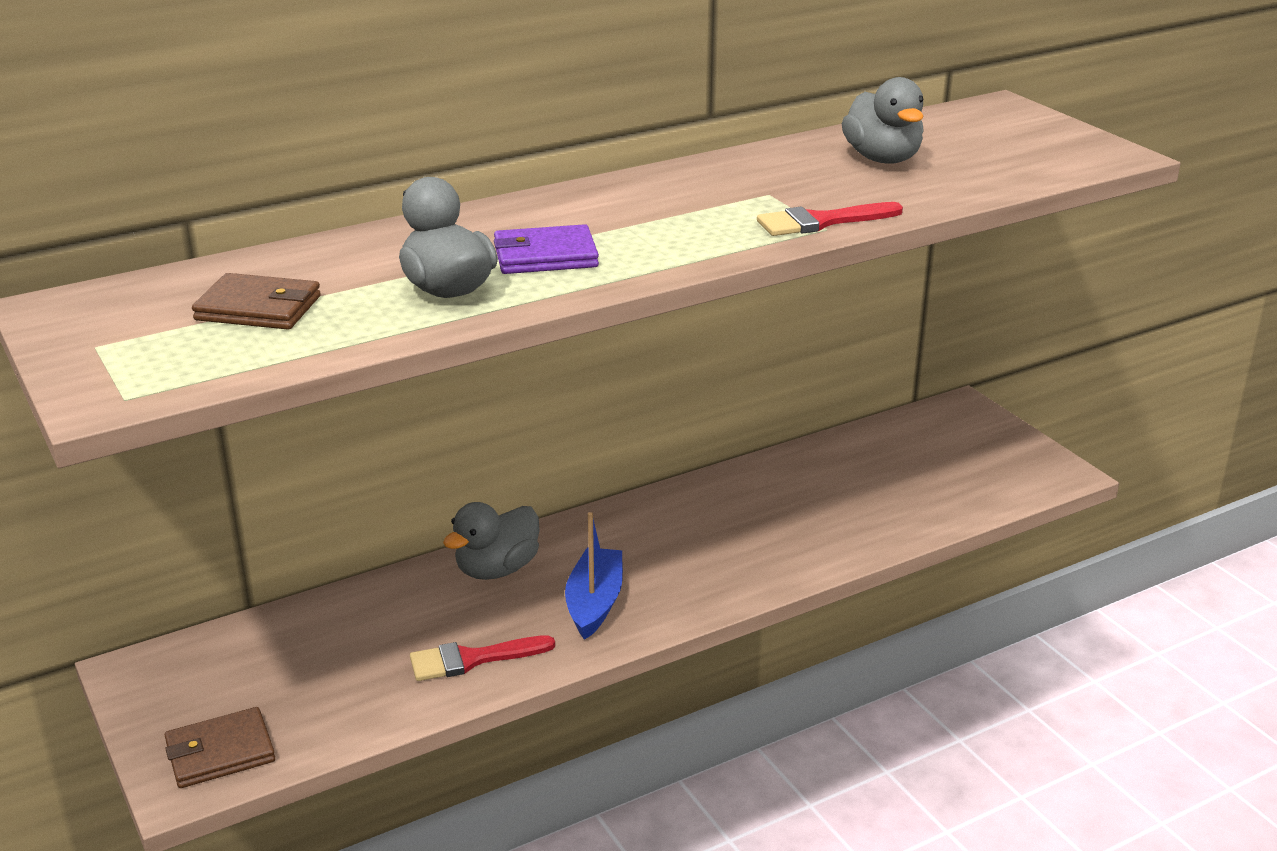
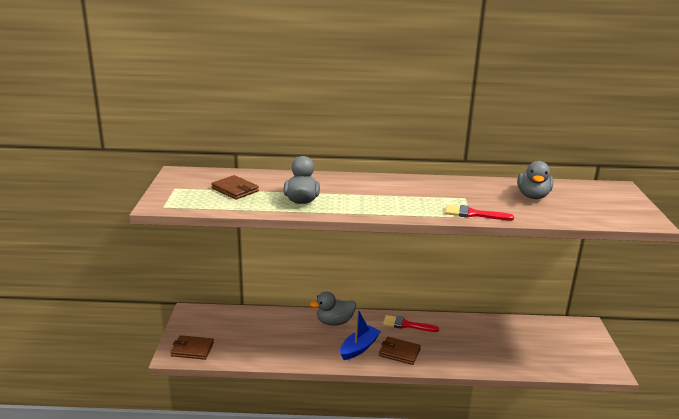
camera: 30 degrees right, 5 degrees down
red brush [410,635,555,681] -> red brush moved to [383,315,439,332]
purple wallet [494,224,599,274] -> none
none -> brown wallet [379,337,421,365]

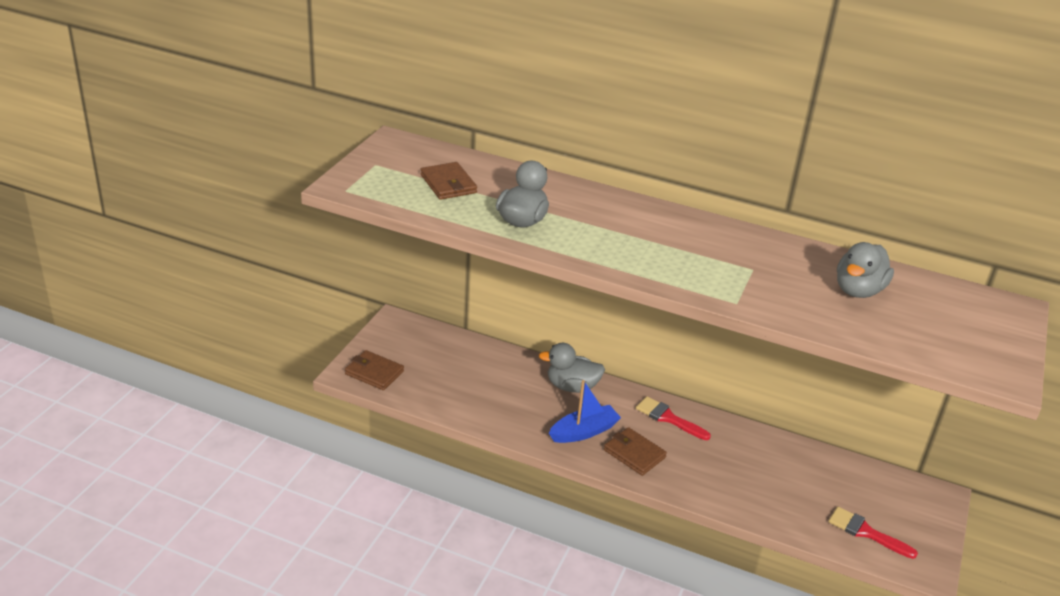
camera: 20 degrees right, 10 degrees up
red brush [445,204,514,220] -> red brush moved to [828,507,918,559]

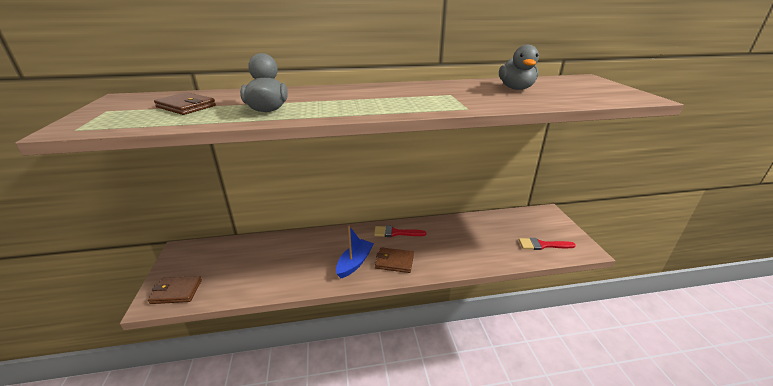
camera: 30 degrees left, 5 degrees down
grey duck [539,343,605,393] -> none

